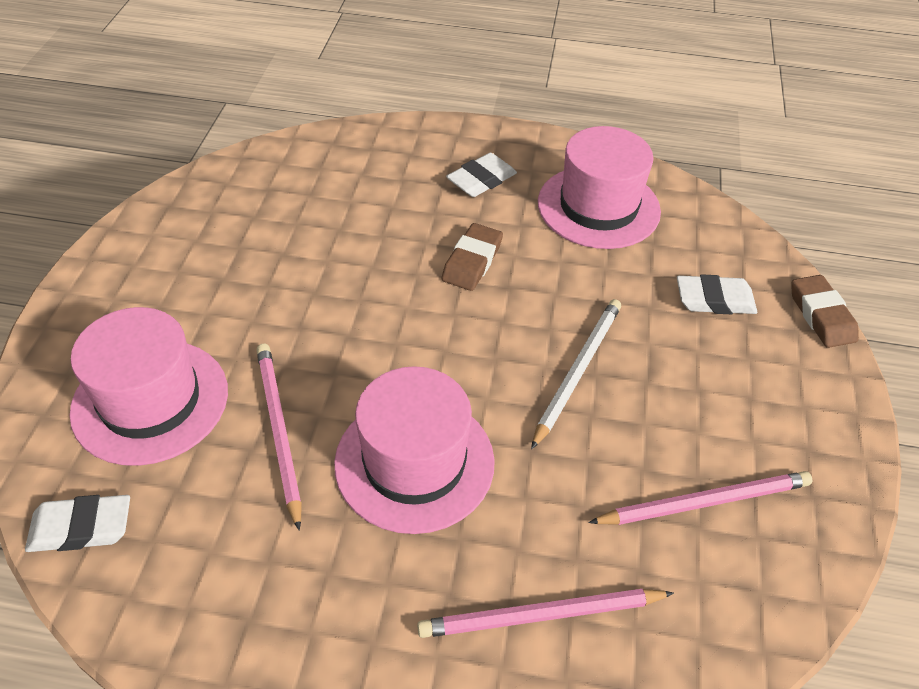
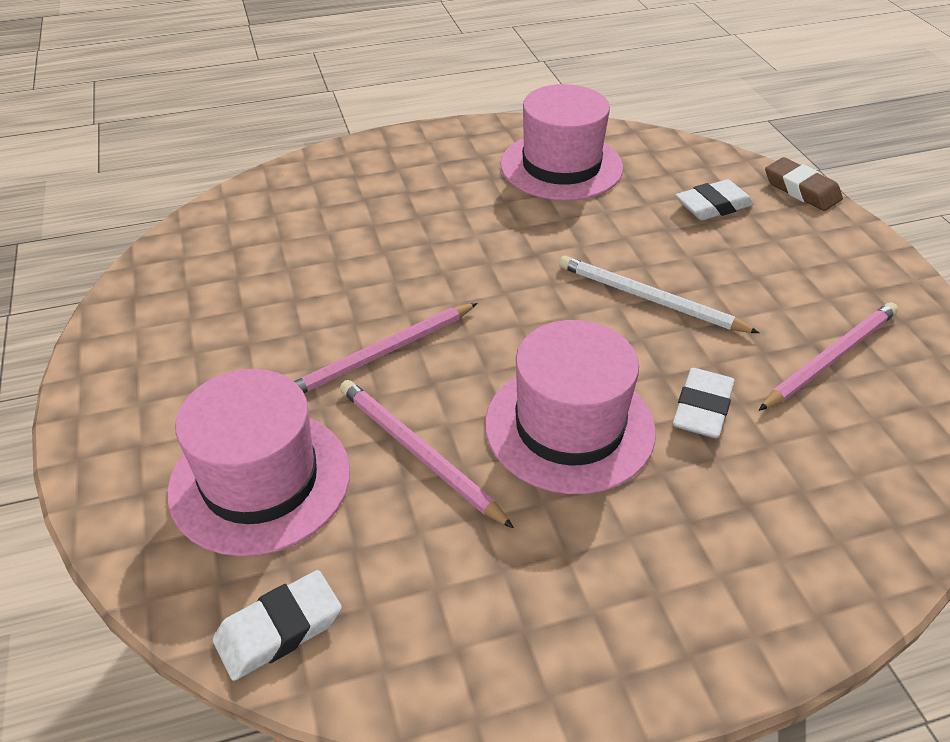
camera: 25 degrees left, 5 degrees down
pink pencil [417,589,674,638] -> pink pencil moved to [294,303,477,393]
brown eraser [442,223,503,291] -> none
white eraser [446,153,517,197] -> white eraser moved to [673,368,735,438]
white pencil [531,299,621,449] -> white pencil turned 60 degrees counterclockwise [559,256,759,333]

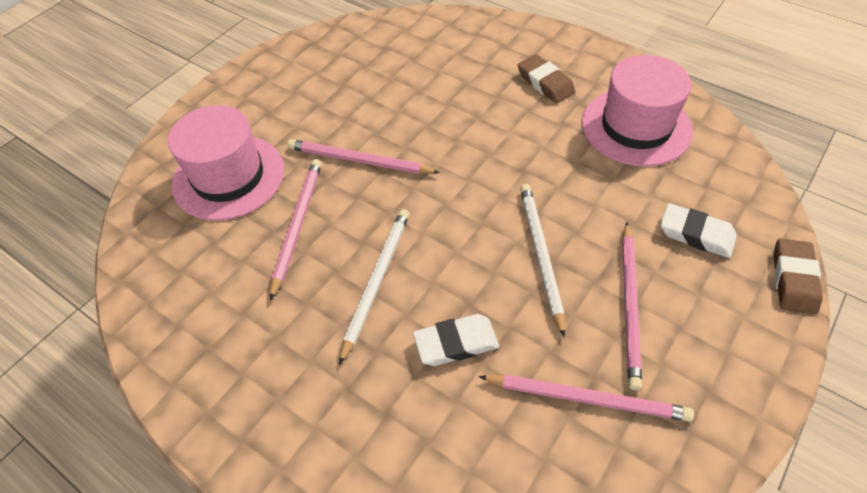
camera: 55 degrees right, 10 degrees up
white eraser [213,570,342,681] -> none
pink hat [485,320,656,494] -> white pencil [339,209,410,365]
none -> brown eraser [518,54,576,104]
none -> pink pencil [622,222,642,390]

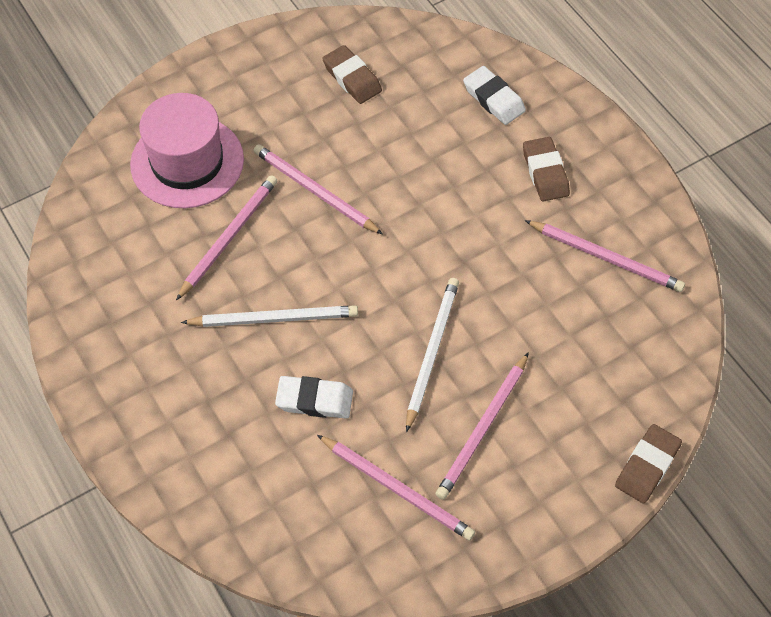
camera: 20 degrees right, 5 degrees up
white pencil [339,209,410,365] -> white pencil turned 45 degrees clockwise [181,305,358,327]
pink hat [582,55,693,166] -> pink pencil [525,220,685,292]
white eraser [660,203,737,258] -> white eraser moved to [463,66,526,125]
none -> brown eraser [322,45,382,104]

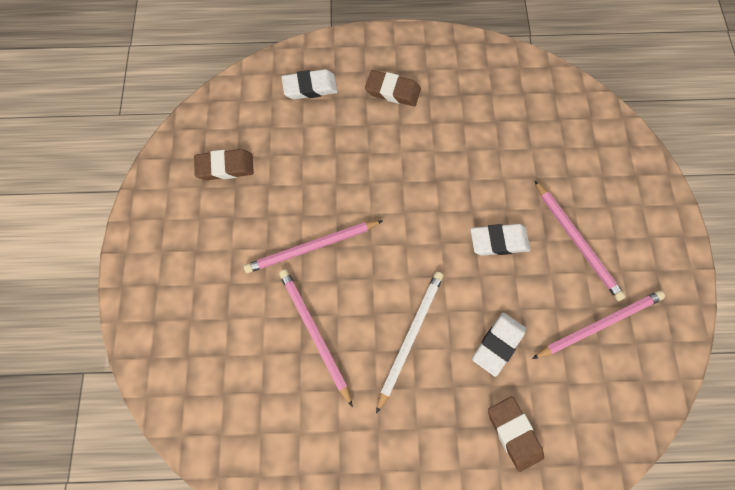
camera: 60 degrees left, 10 degrees up
pink hat [130,93,244,208] -> none
white pencil [406,278,459,432] -> white eraser [471,224,530,256]
pink pencil [525,220,685,292] -> none
brown eraser [615,424,682,503] -> brown eraser moved to [488,396,544,472]

